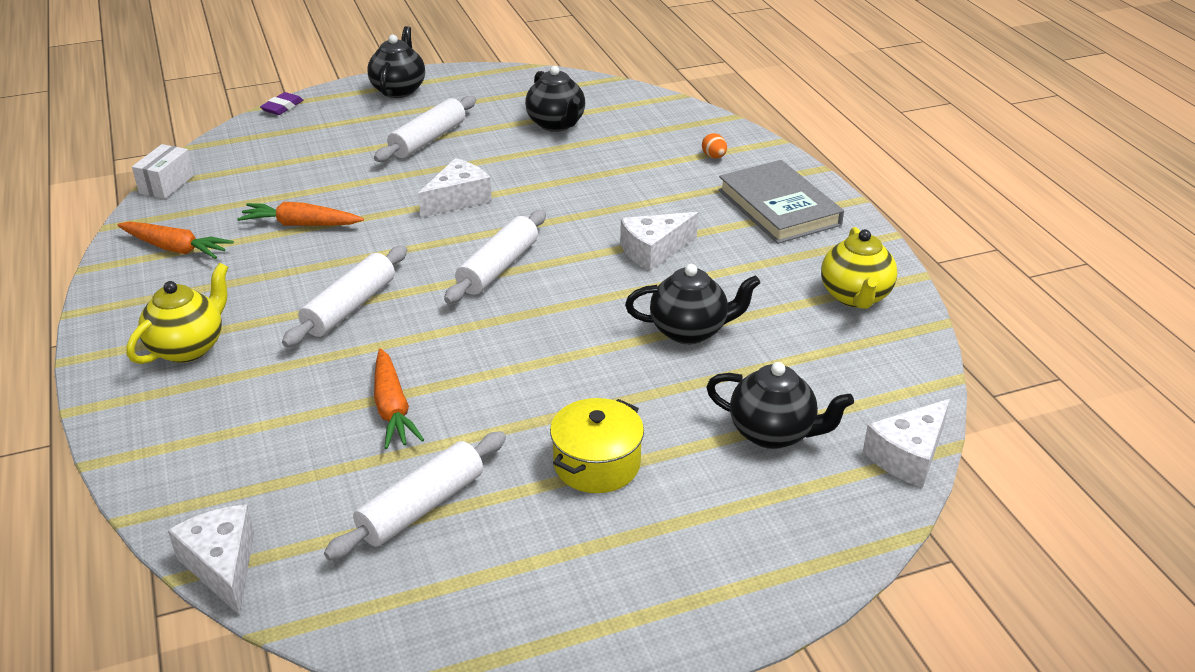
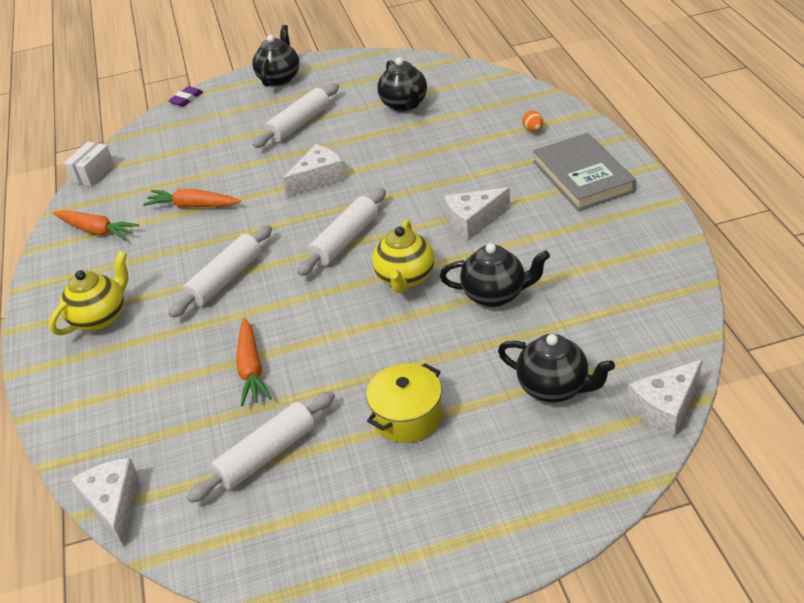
camera: 10 degrees right, 5 degrees up
yellow teapot [821,227,897,309] -> yellow teapot moved to [372,219,434,293]

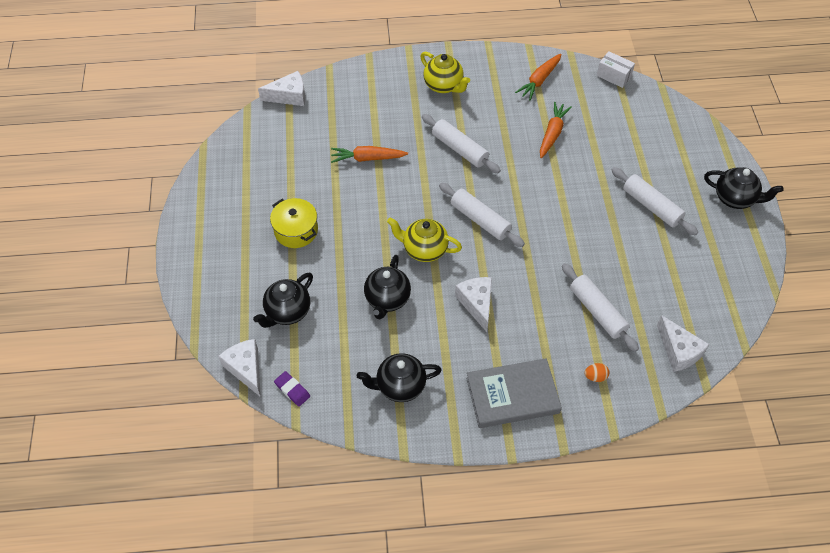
camera: 95 degrees right, 15 degrees up
purple eraser [168,86,203,107] -> purple eraser moved to [274,371,310,407]
white rolling pin [187,391,335,503] -> white rolling pin moved to [562,263,639,352]
white cheese [283,144,345,197] -> white cheese moved to [657,315,709,372]
black teapot [377,58,427,112] -> black teapot moved to [357,353,442,402]

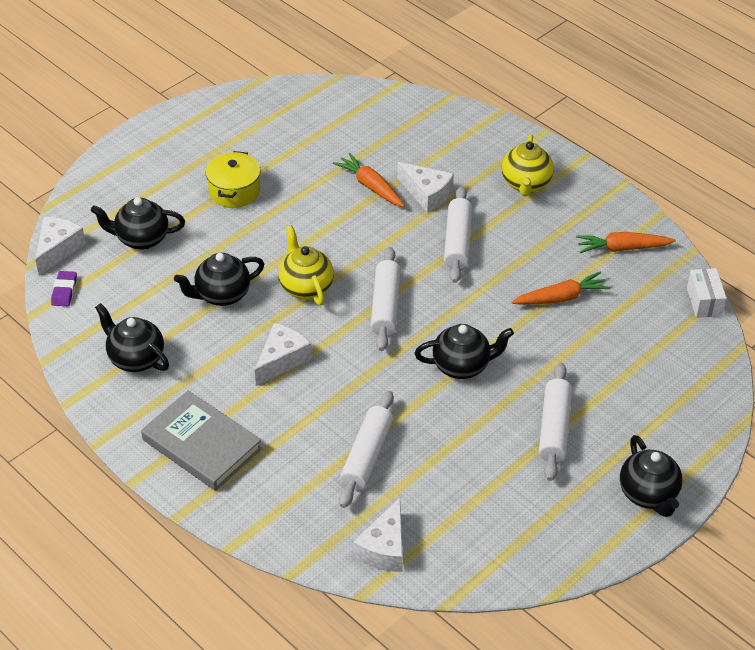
camera: 50 degrees right, 10 degrees down
white cheese [258,71,305,106] -> white cheese moved to [397,162,454,213]
orange egg [584,363,610,382] -> none
none -> black teapot [415,324,514,379]

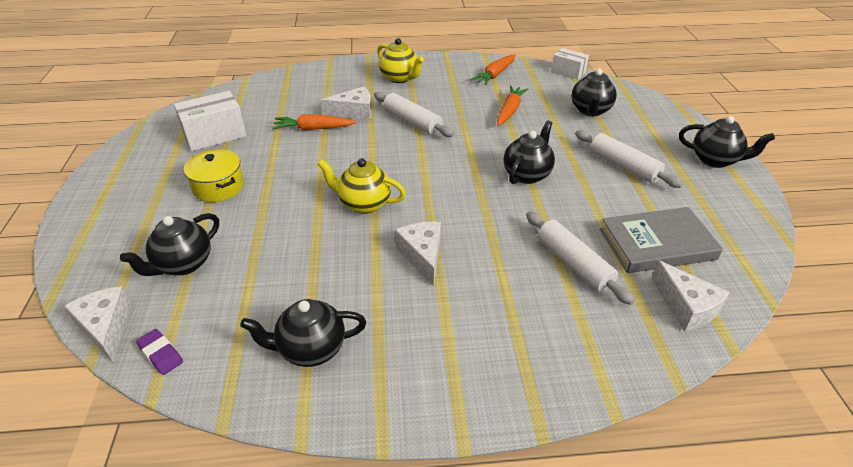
camera: 50 degrees left, 5 degrees down
grey book [141,390,262,491] -> grey book moved to [600,207,723,273]
black teapot [174,253,264,306] -> black teapot moved to [572,68,617,116]
white rolling pin [371,247,401,351] -> none
none -> white box [174,91,247,151]

